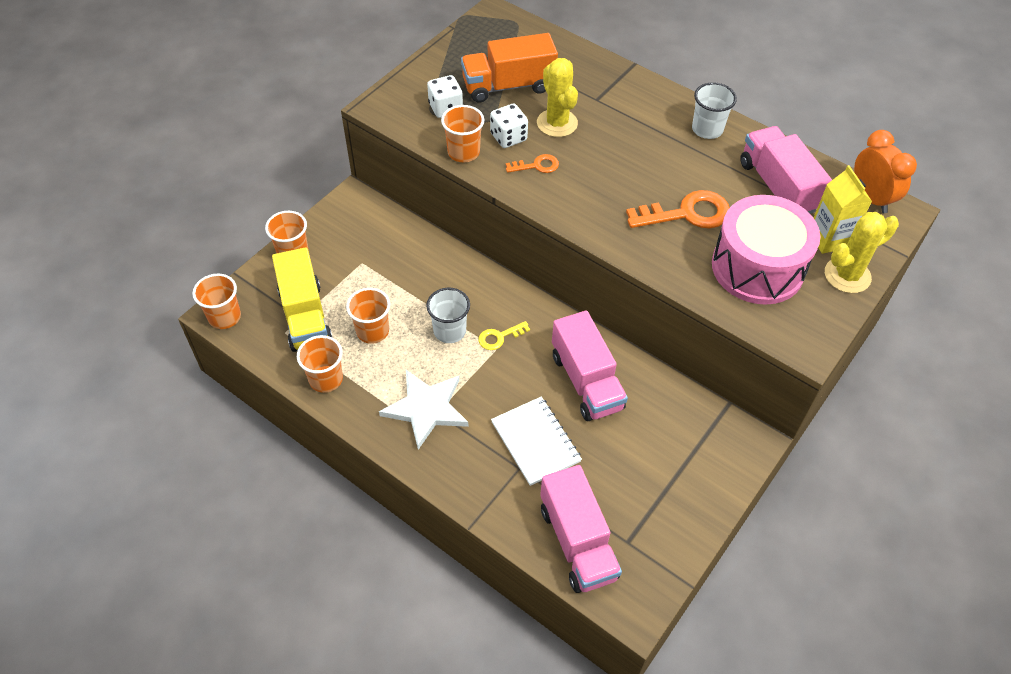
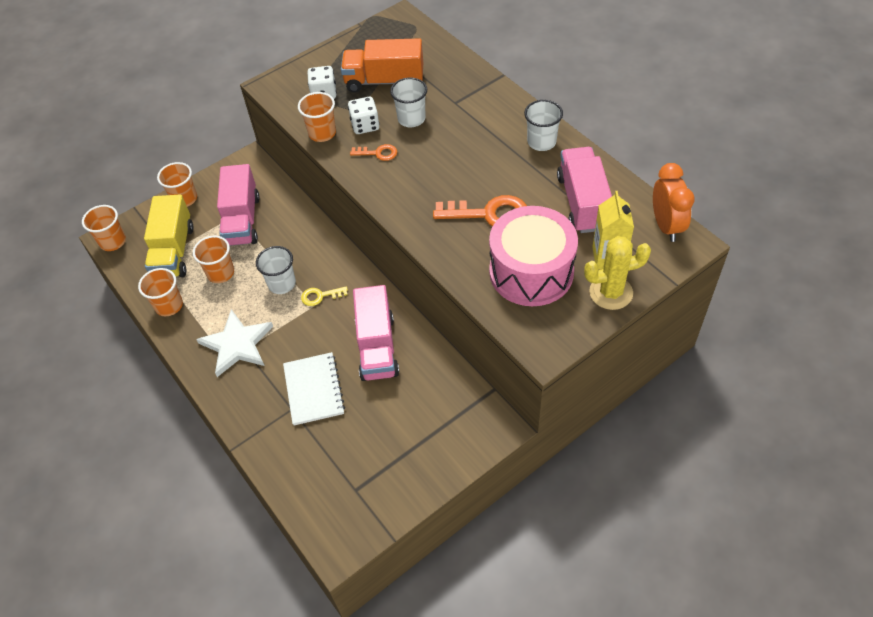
camera: 20 degrees right, 0 degrees up
yellow cactus [537,58,578,137] -> white cup [390,77,427,127]
pink truck [540,465,622,593] -> pink truck moved to [217,164,259,246]

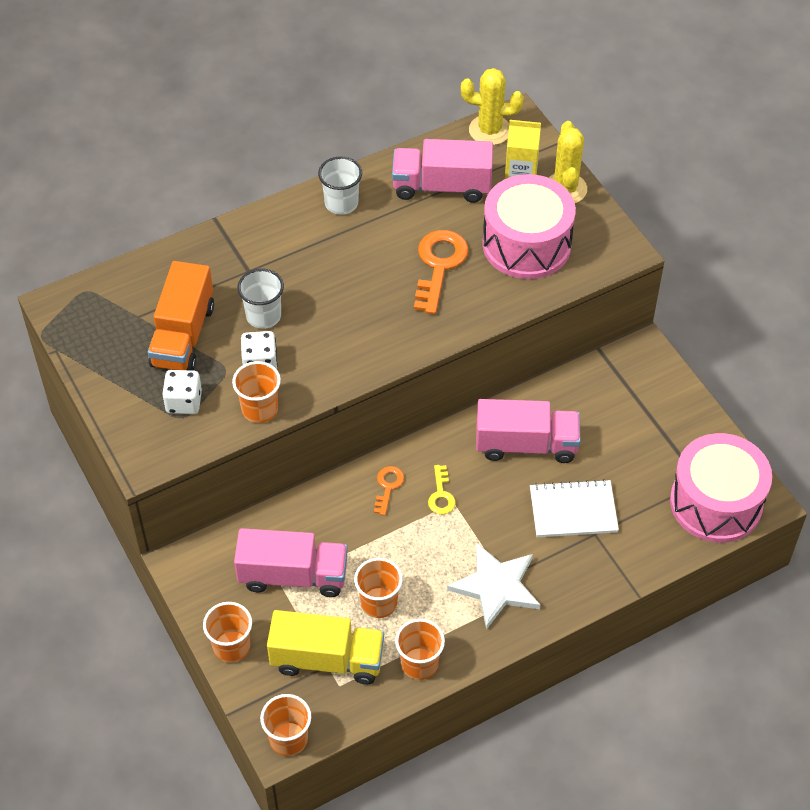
camera: 85 degrees left, 0 degrees up
white cup [256,246,296,294] -> none
orange key [350,144,397,161] -> orange key moved to [374,466,404,516]
orange clock [653,163,695,242] -> yellow cactus [461,68,524,145]
none -> pink drum [670,433,772,543]

